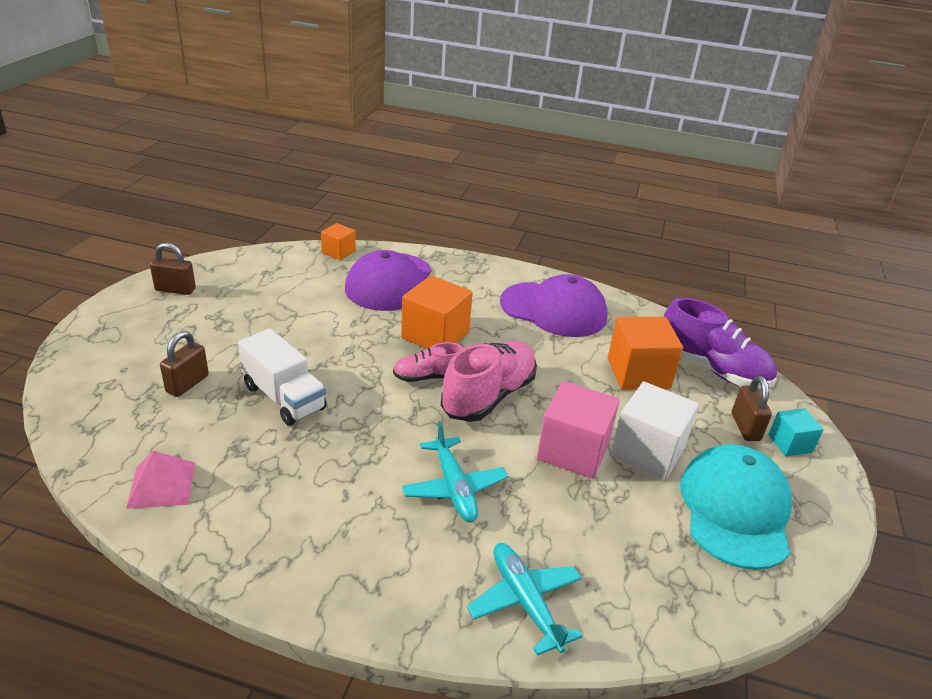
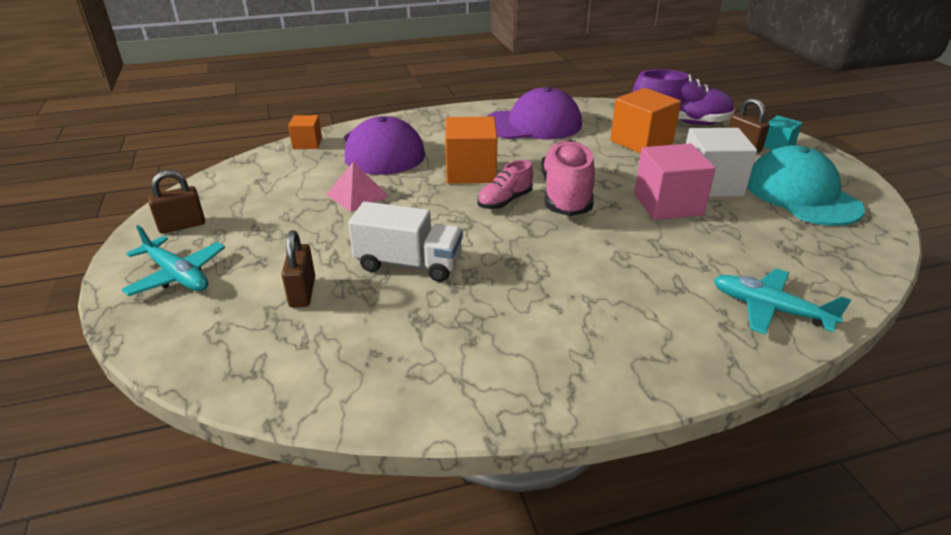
camera: 30 degrees left, 0 degrees up
pink pyramid [126,451,195,509] -> pink pyramid moved to [326,162,389,212]
turquoise plane [402,421,508,522] -> turquoise plane moved to [121,225,225,296]

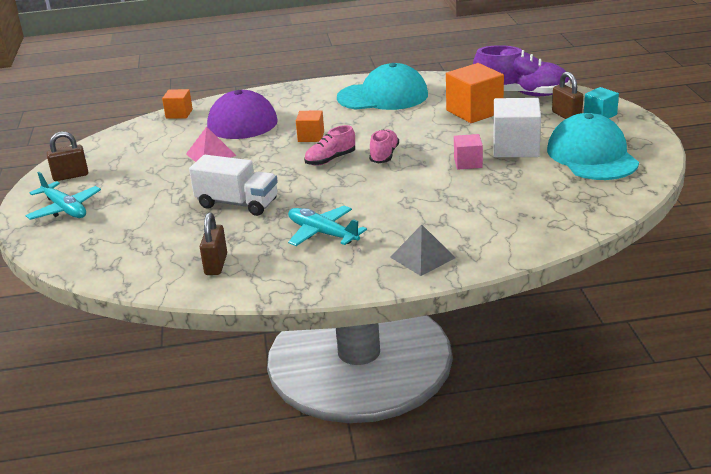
camera: 10 degrees right, 5 degrees down
brown padlock [281,230,315,307] -> brown padlock moved to [200,212,227,275]
orange cube [445,117,497,184] -> orange cube [296,110,324,142], size x0.56
purple cap [486,87,582,140] -> turquoise cap [337,63,428,110]
pink shoe [541,140,595,216] -> pink shoe [369,129,399,163], size x0.56
pink cube [634,143,716,220] -> pink cube [454,134,483,170], size x0.56
turquoise plane [713,268,851,335] -> turquoise plane moved to [288,206,367,246]
none -> grey pyramid [390,225,456,276]

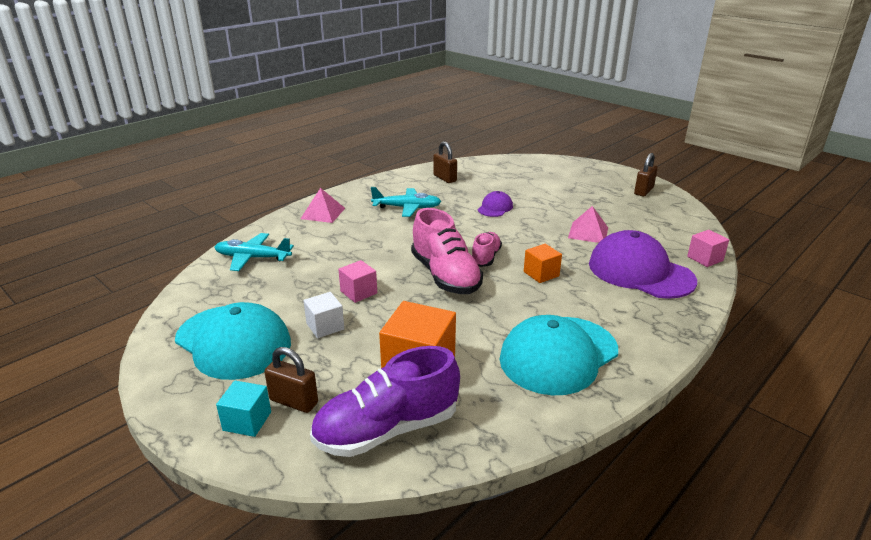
camera: 140 degrees right, 0 degrees up
turquoise plane [25,172,101,220] -> turquoise plane moved to [214,233,294,271]
orange cube [162,89,193,119] -> pink cube [687,230,729,267]
white truck [189,155,278,216] -> purple cap [478,191,513,217]
pink shoe [369,129,399,163] -> pink shoe [411,208,483,294], size x1.79
grey pyramid [390,225,456,276] -> pink pyramid [301,188,345,223]
white cube [493,98,541,157] -> white cube [303,292,344,338], size x0.56

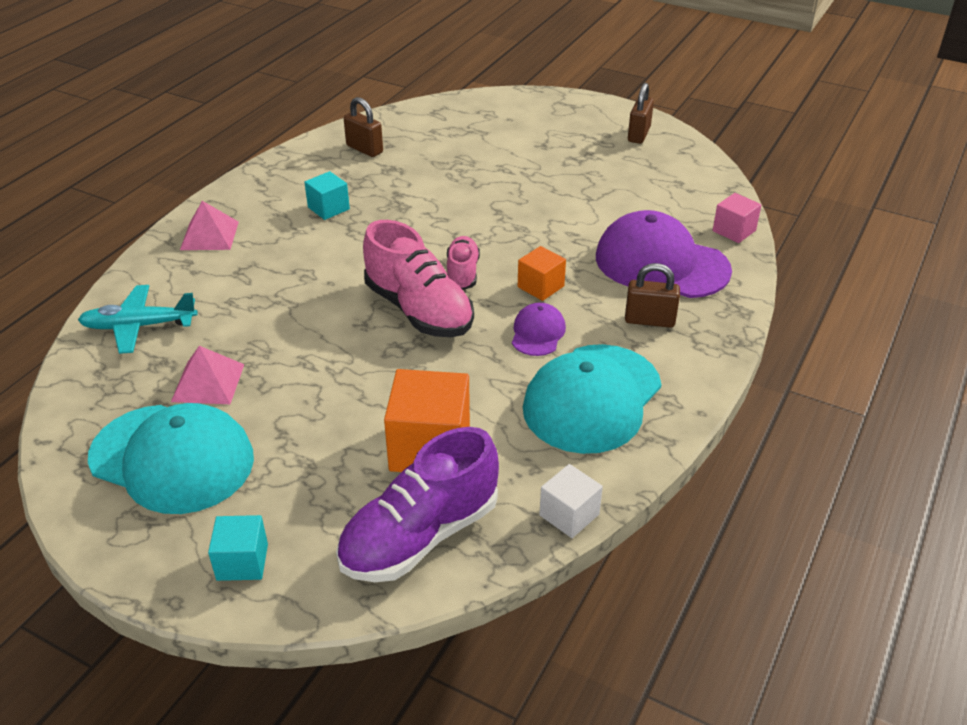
camera: 15 degrees left, 10 degrees up
brown padlock [264,347,318,413] -> brown padlock moved to [625,263,680,328]
white cube [303,292,344,338] -> white cube moved to [539,464,603,538]
pink cube [338,260,377,303] -> none
turquoise plane [371,187,441,217] -> turquoise cube [304,171,350,220]
purple cap [478,191,513,217] -> purple cap moved to [512,303,566,356]
pink pyramid [568,206,608,243] -> pink pyramid moved to [171,346,244,404]

